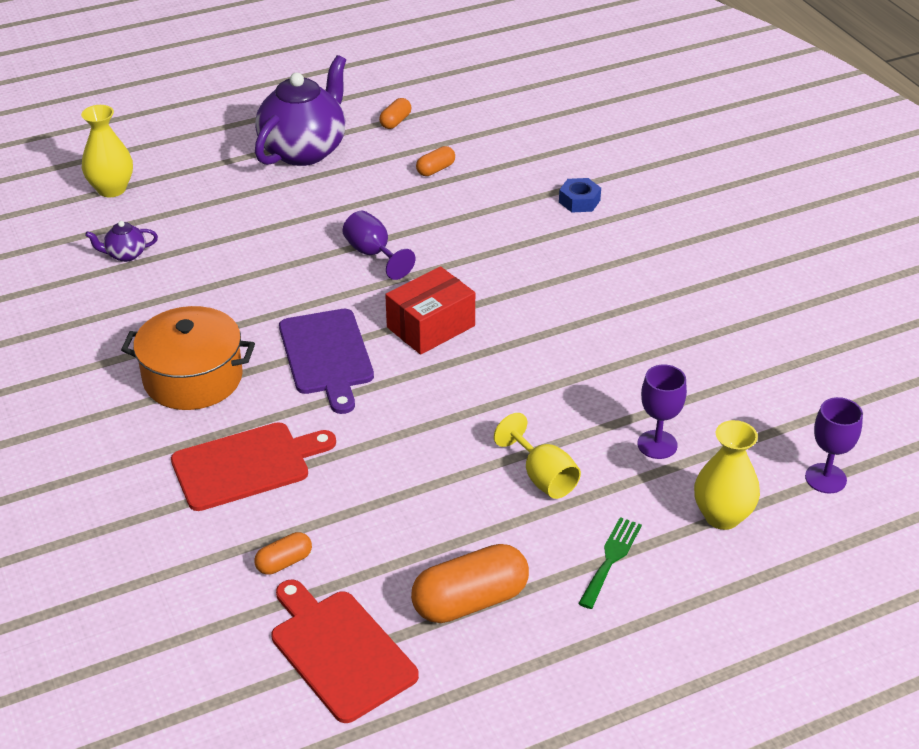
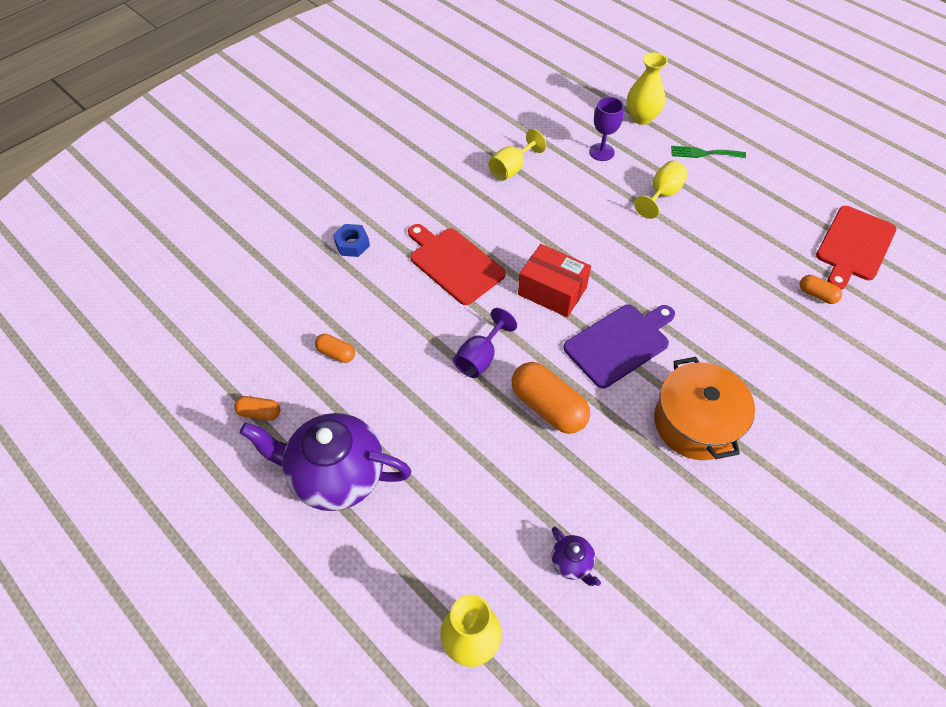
camera: 110 degrees left, 15 degrees up
red cutting board [171,422,336,511] -> red cutting board moved to [408,224,506,305]
orange capsule [411,544,529,623] -> orange capsule moved to [512,362,590,434]
purple goblet [805,397,863,494] -> none
none -> yellow goblet [489,129,546,181]

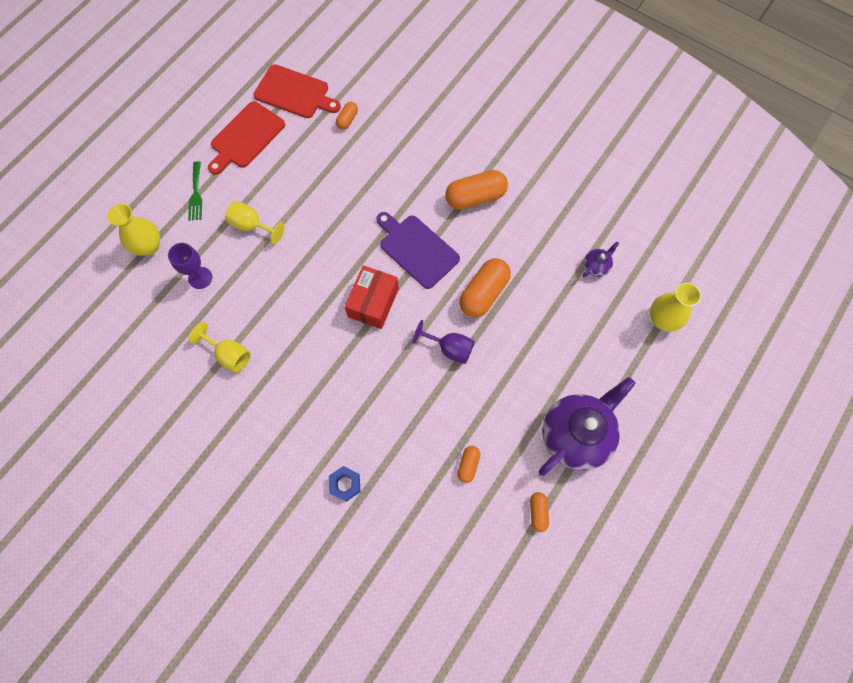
camera: 100 degrees left, 15 degrees up
purple teapot [240,413,411,511] -> purple teapot turned 135 degrees counterclockwise [539,377,635,476]
red cutting board [408,224,506,305] -> red cutting board moved to [208,101,285,175]
orange pot [654,357,755,460] -> orange capsule [445,170,508,210]

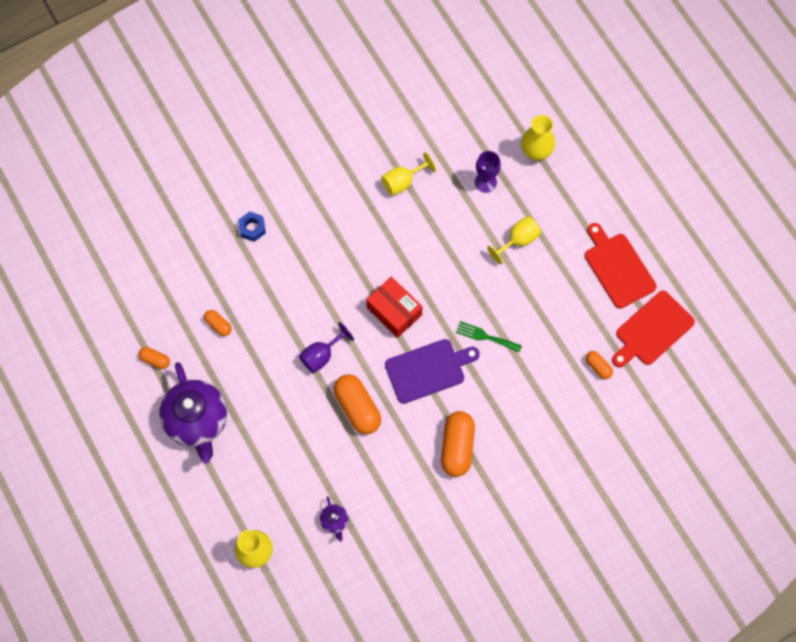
camera: 115 degrees right, 0 degrees up
green fork [188,161,202,221] -> green fork moved to [456,321,522,352]

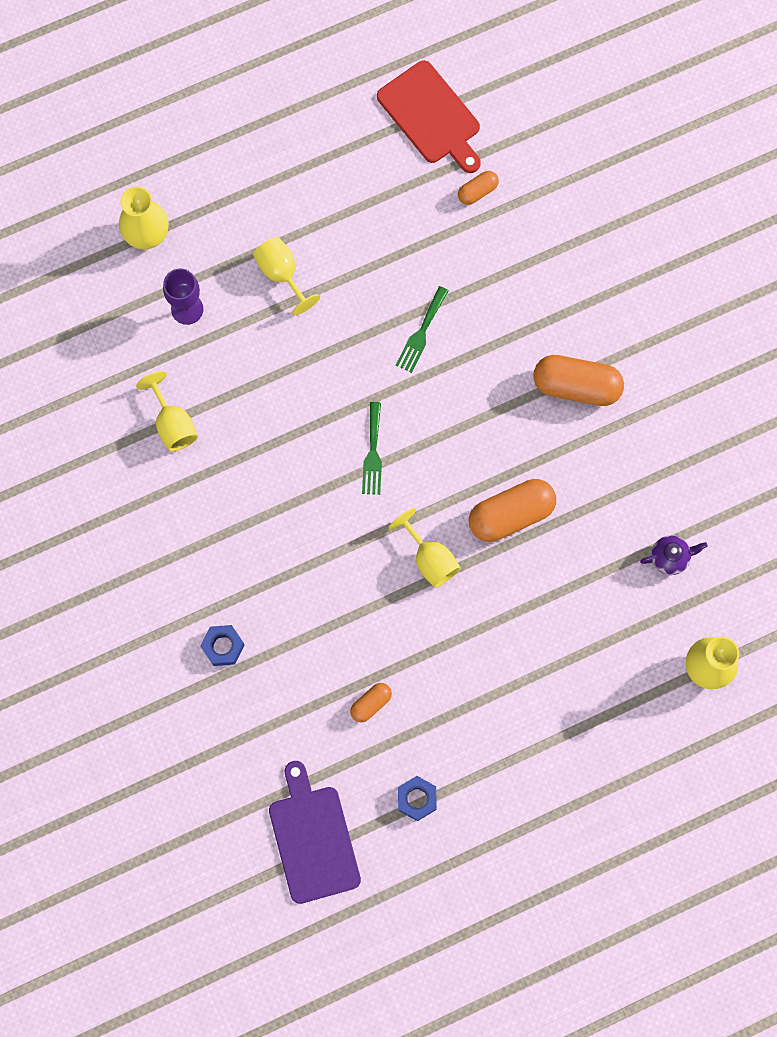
camera: 85 degrees left, 5 degrees up
orange capsule [139,347,170,369] -> blue nut [398,776,437,821]
purple teapot [159,362,227,464] -> none
purple goblet [299,322,354,373] -> yellow goblet [389,508,461,588]
red box [366,277,423,338] -> green fork [362,402,382,495]
purple cutting board [385,339,480,404] -> purple cutting board moved to [269,761,361,904]
red cutting board [585,223,657,309] -> none

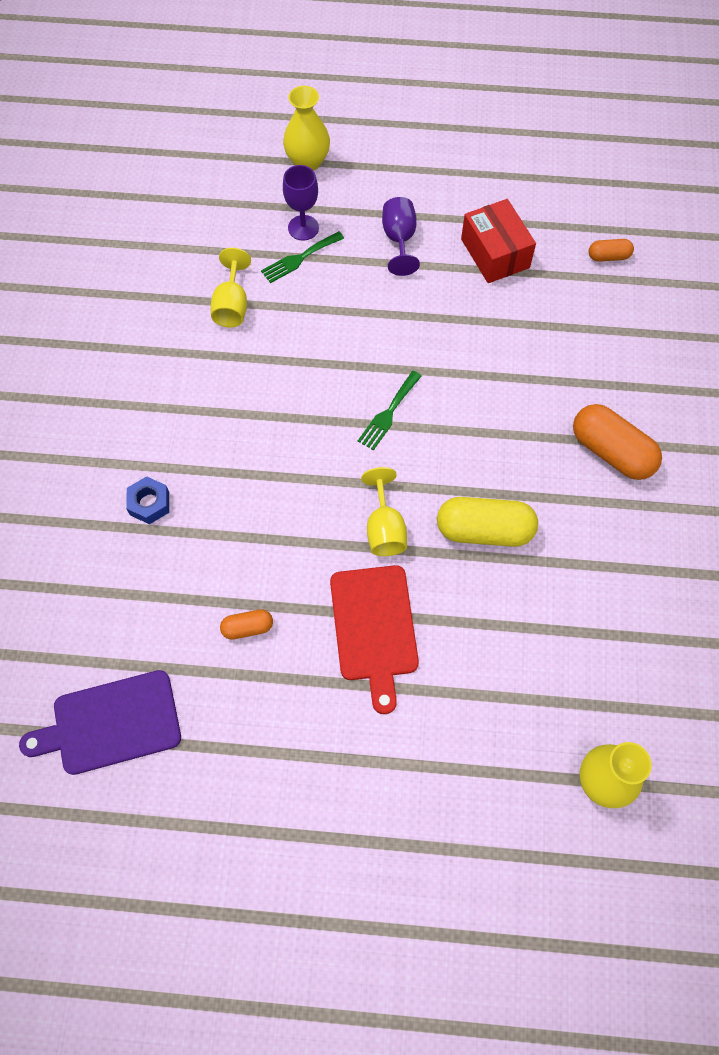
camera: 30 degrees right, 10 degrees down
yellow goblet [253,237,320,315] -> purple goblet [382,197,420,276]
purple cutting board [269,761,361,904] -> purple cutting board turned 120 degrees counterclockwise [19,670,181,775]
red cutting board [377,60,481,173] -> red cutting board moved to [330,565,419,714]
green fork [396,286,448,373] -> green fork moved to [261,231,344,283]
blue nut [398,776,437,821] -> none
orange capsule [469,479,556,542] -> yellow capsule [437,497,538,547]
purple teapot [640,536,708,575] -> none
none -> red box [461,199,536,283]

